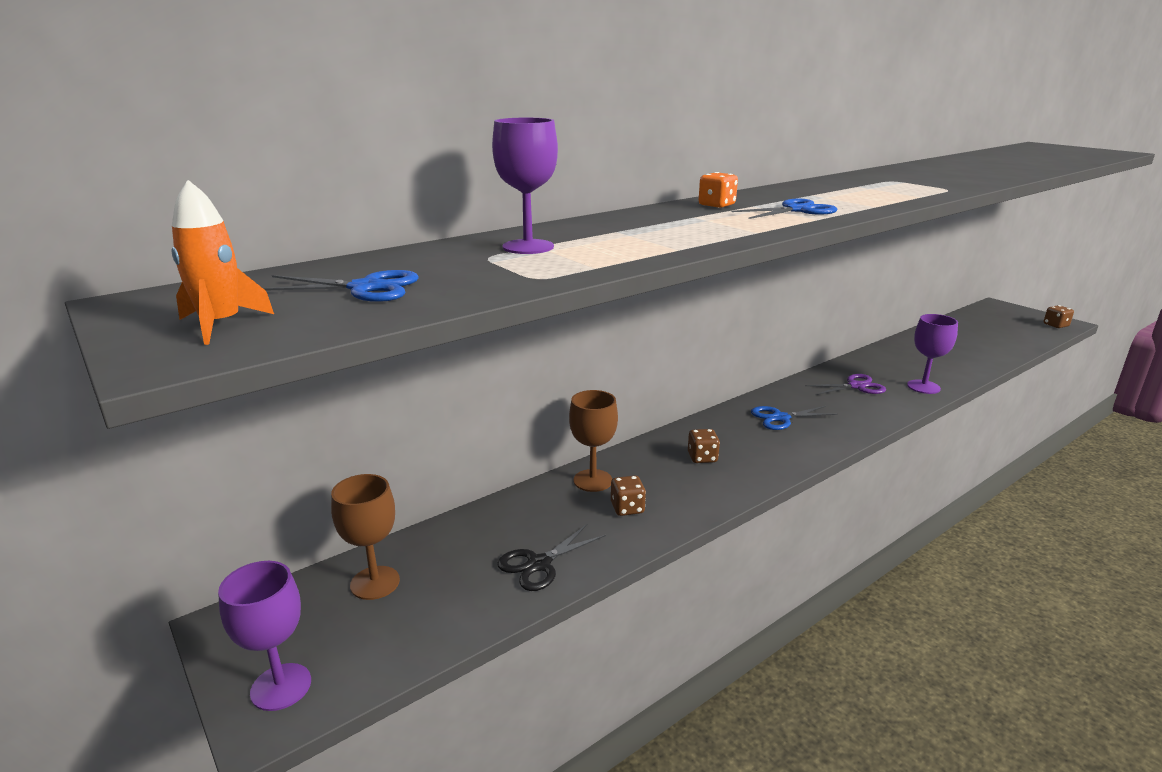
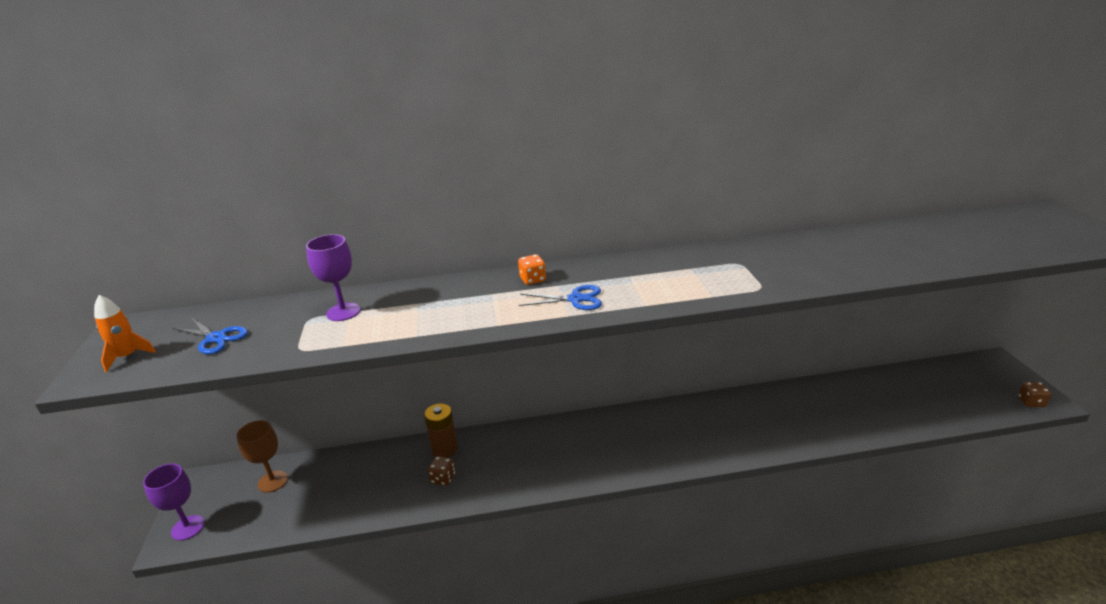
camera: 30 degrees right, 5 degrees up
black scissors [497,524,606,591] -> none
brown goblet [569,390,618,492] -> brown battery [424,404,458,458]
brown dice [688,429,720,463] -> none
blue scissors [751,406,838,430] -> none
purple scissors [805,374,886,395] -> none
purple goblet [907,314,958,394] -> none

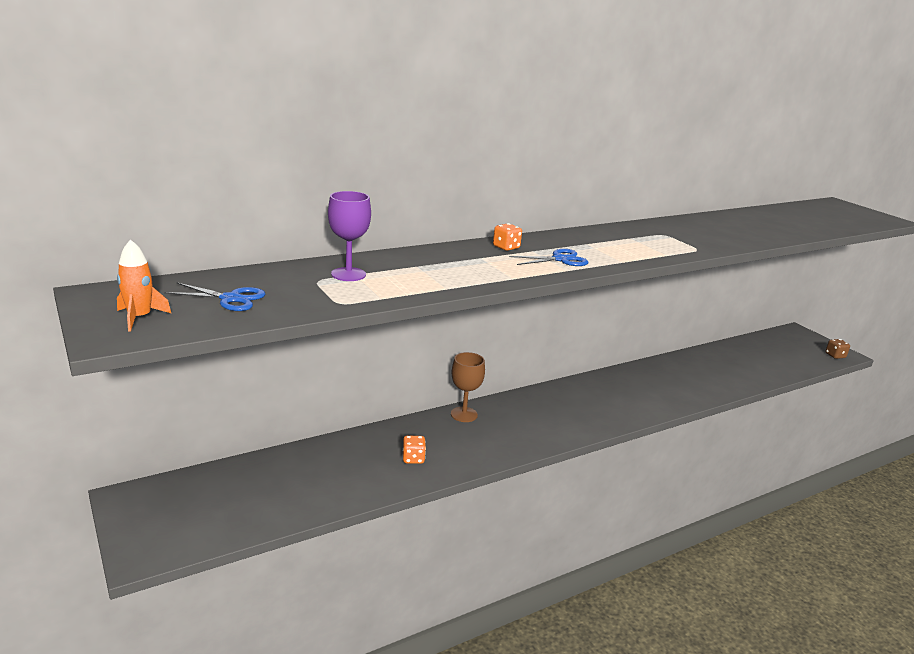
camera: 25 degrees left, 5 degrees down
purple goblet [143,464,205,541] -> none
brown goblet [237,420,288,493] -> brown goblet moved to [451,352,485,422]
brown battery [424,404,458,458] -> none
brown dice [428,456,455,486] -> orange dice [403,435,426,464]

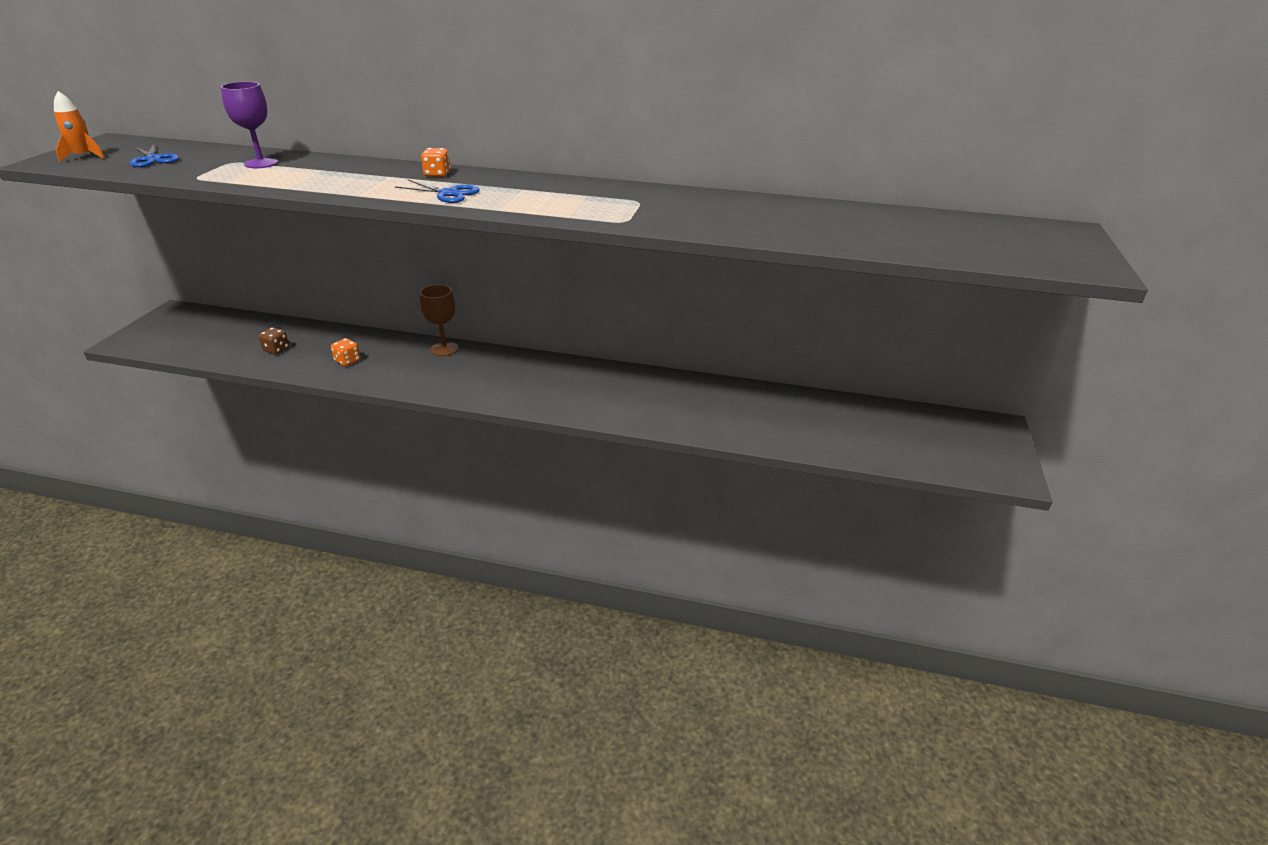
camera: 45 degrees right, 10 degrees up
brown dice [825,339,850,359] -> brown dice moved to [258,327,289,354]

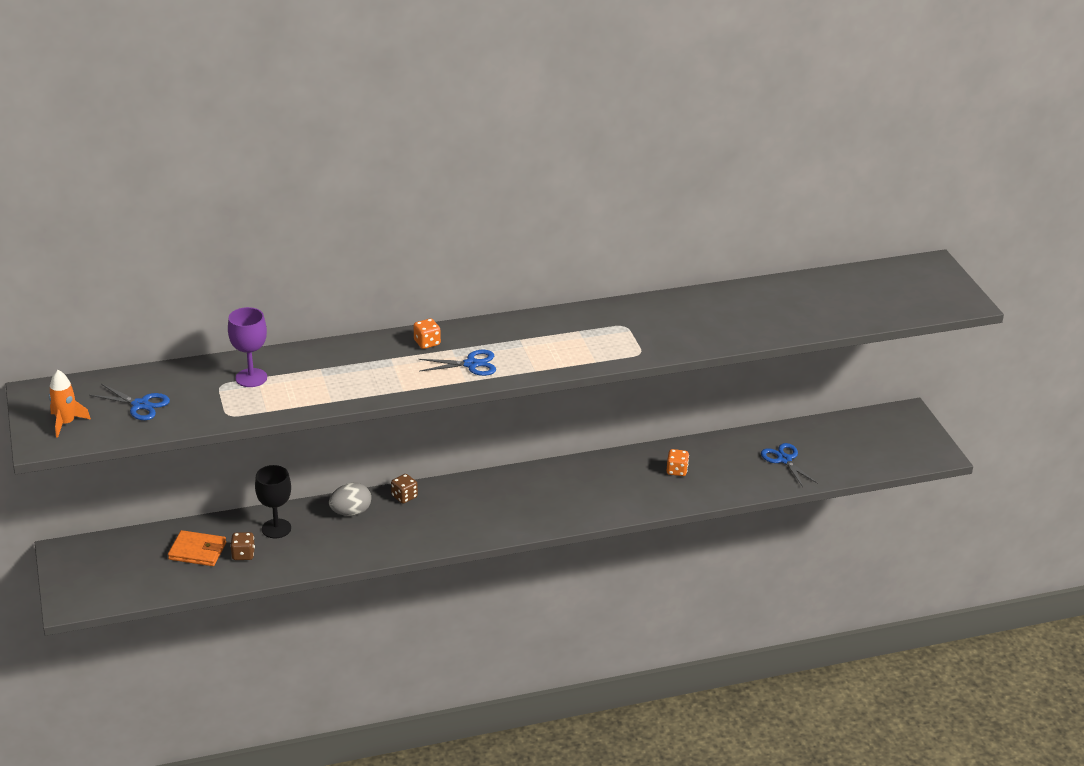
camera: 30 degrees left, 0 degrees up
orange dice [331,338,360,366] -> orange dice moved to [667,449,689,476]
brown goblet [420,285,458,356] -> brown dice [391,474,418,504]
none -> orange wallet [168,530,226,566]
none -> black goblet [255,465,291,539]
none -> grey egg [329,483,371,516]
none -> blue scissors [761,443,818,487]

